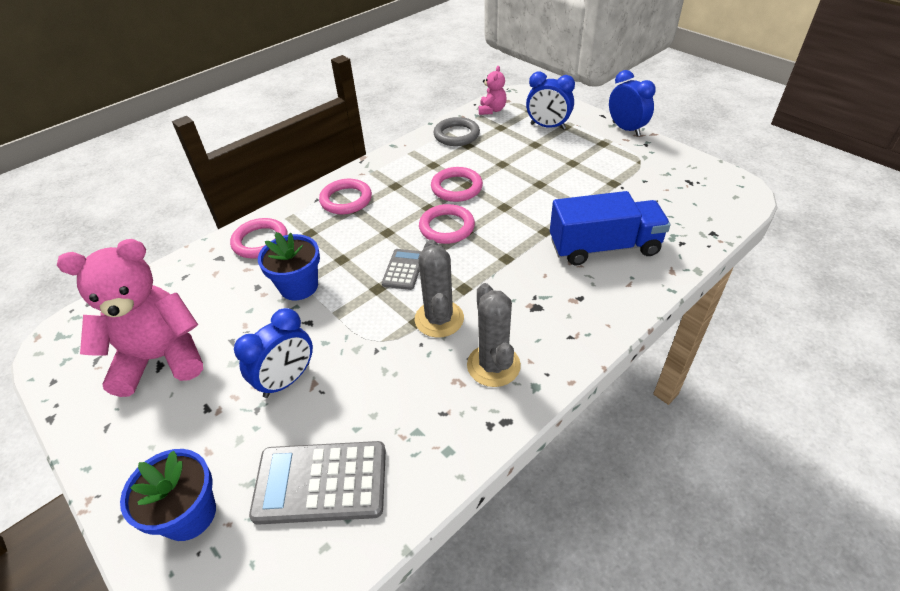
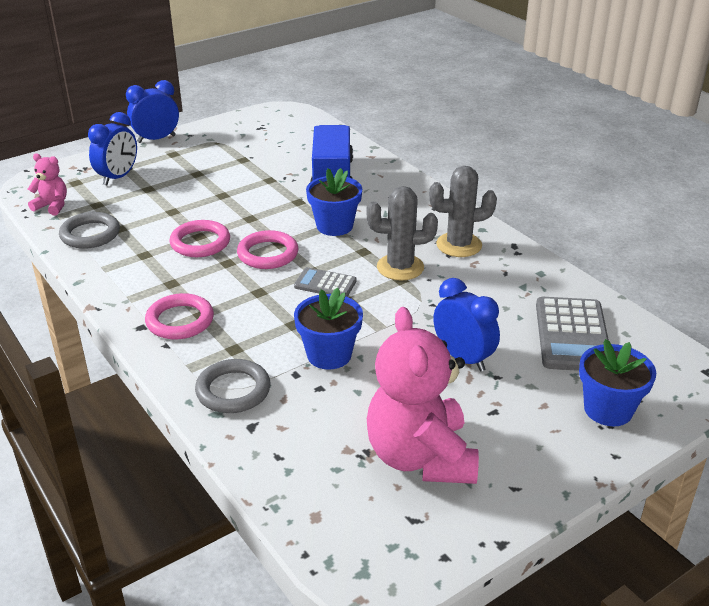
camera: 85 degrees left, 10 degrees down
pink ring [230,218,288,259] -> grey ring [195,359,270,413]
none -> blue flower pot [306,168,362,236]

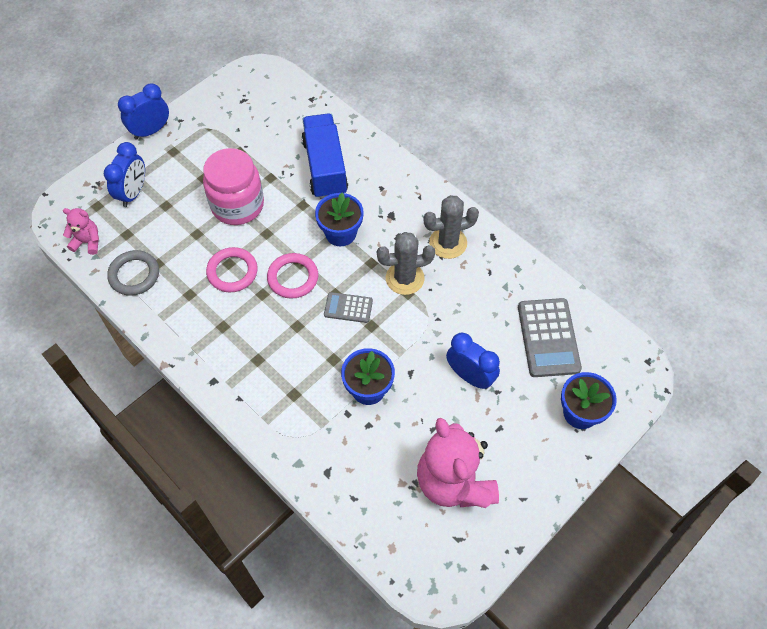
camera: 10 degrees left, 25 degrees up
pink ring [145,293,214,339] -> none
grey ring [195,359,270,413] -> none
none -> pink jar [203,148,264,225]

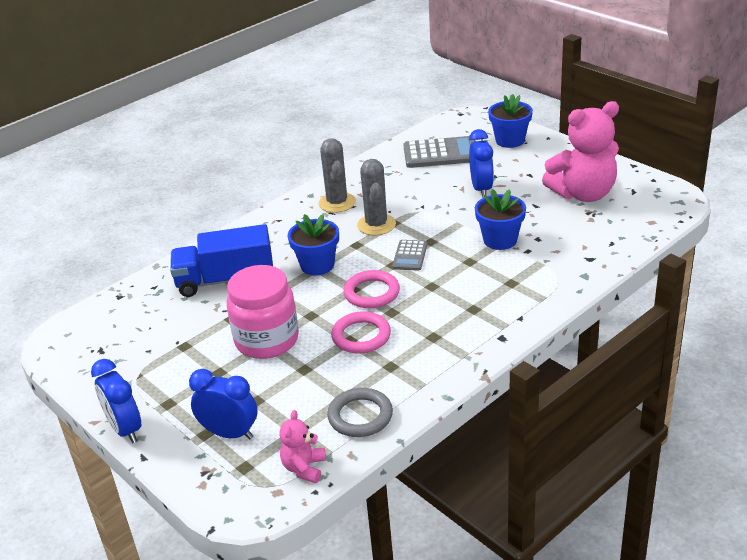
camera: 85 degrees left, 25 degrees down
blue clock [446,333,500,389] -> blue clock turned 135 degrees clockwise [469,129,494,198]

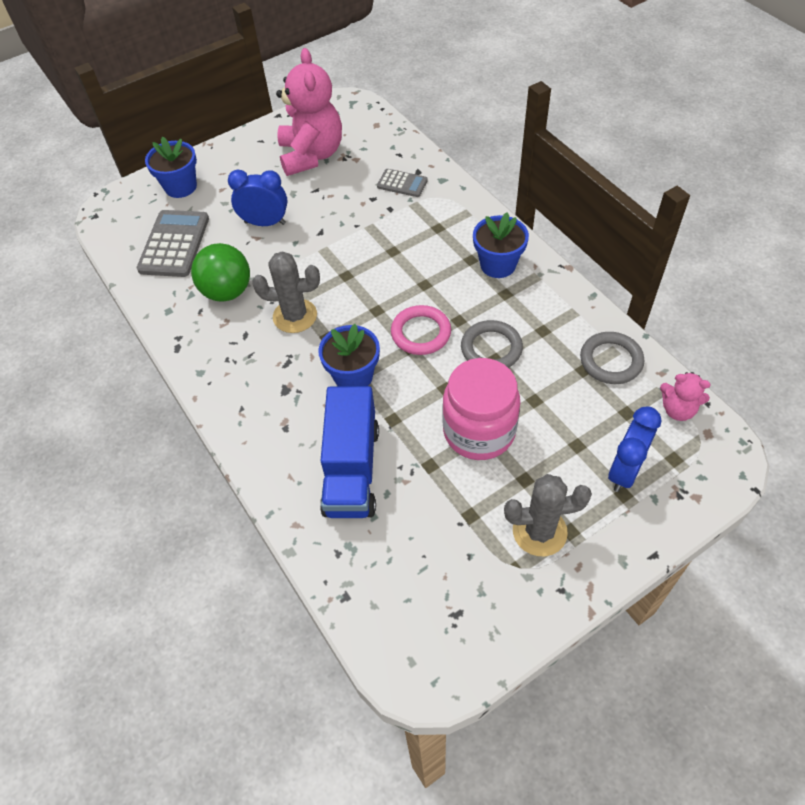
camera: 80 degrees left, 20 degrees up
blue clock [91,359,141,443] -> none
grey cactus [319,138,356,213] -> grey cactus moved to [504,474,592,556]
pink ring [331,311,391,354] -> grey ring [461,320,523,368]
grey calculator [392,240,427,271] -> grey calculator moved to [377,169,428,197]
blue flower pot [475,189,526,250] -> blue flower pot moved to [473,212,529,278]
none -> green ball [191,243,250,302]

